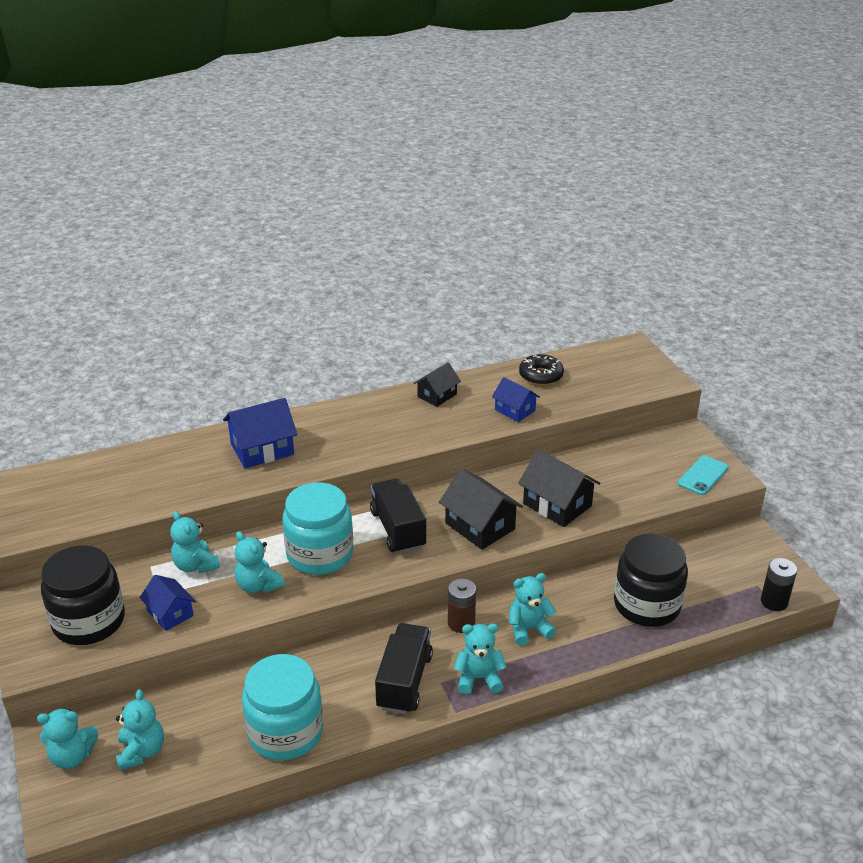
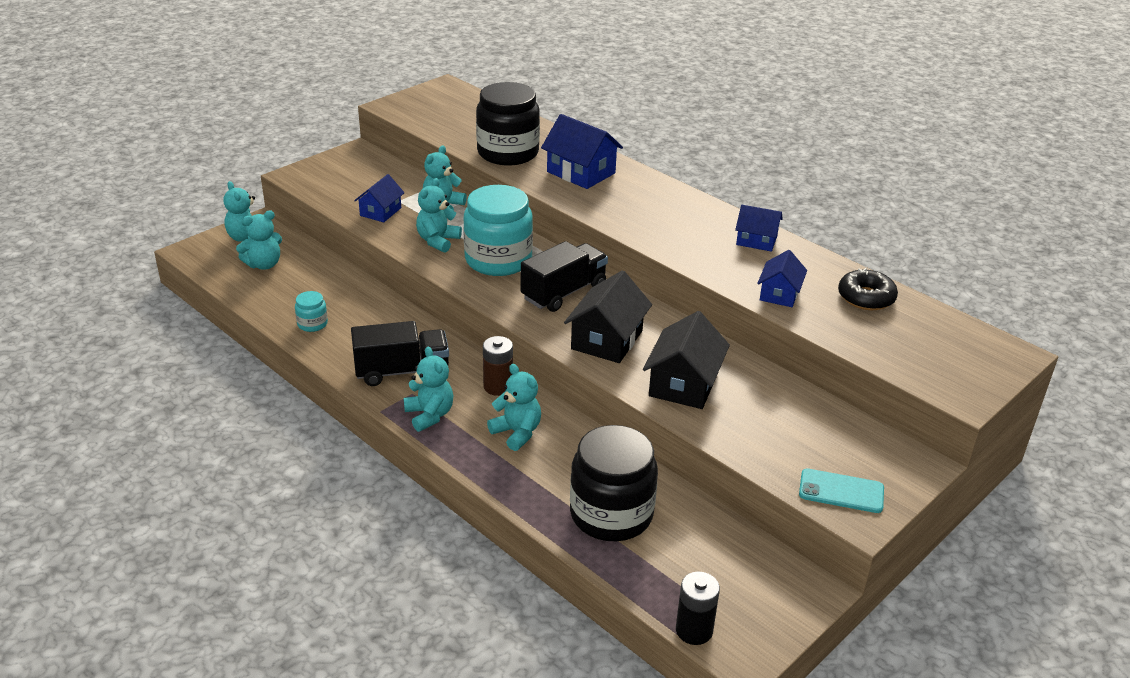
camera: 65 degrees right, 0 degrees up
black jar [41,545,125,645] -> black jar moved to [476,82,540,165]
turquoise jar [242,654,323,761] -> turquoise jar [295,291,328,332], size x0.44
black house [414,362,461,407] -> blue house [735,205,783,252]

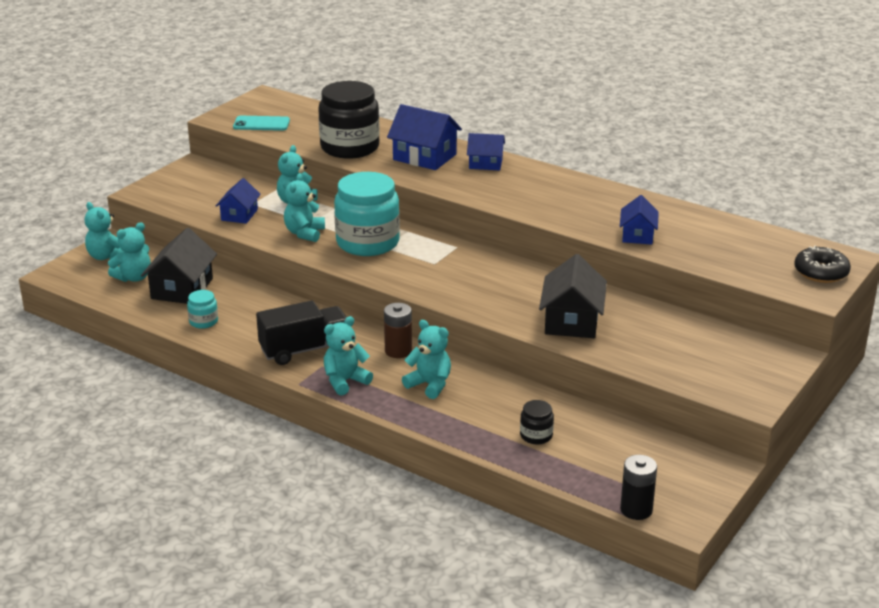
camera: 10 degrees left, 5 degrees down
turquoise teddy bear [404,347,453,432] -> turquoise teddy bear turned 90 degrees counterclockwise [324,316,373,395]
black truck [521,241,608,312] -> none
black house [564,270,652,363] -> black house moved to [141,228,217,304]
black jar [570,425,658,541] -> black jar [520,400,554,444], size x0.44
blue house [735,205,783,252] -> blue house moved to [467,133,505,170]
turquoise phone [799,469,884,513] -> turquoise phone moved to [233,116,290,131]
black donut [838,268,898,310] -> black donut moved to [794,246,851,283]

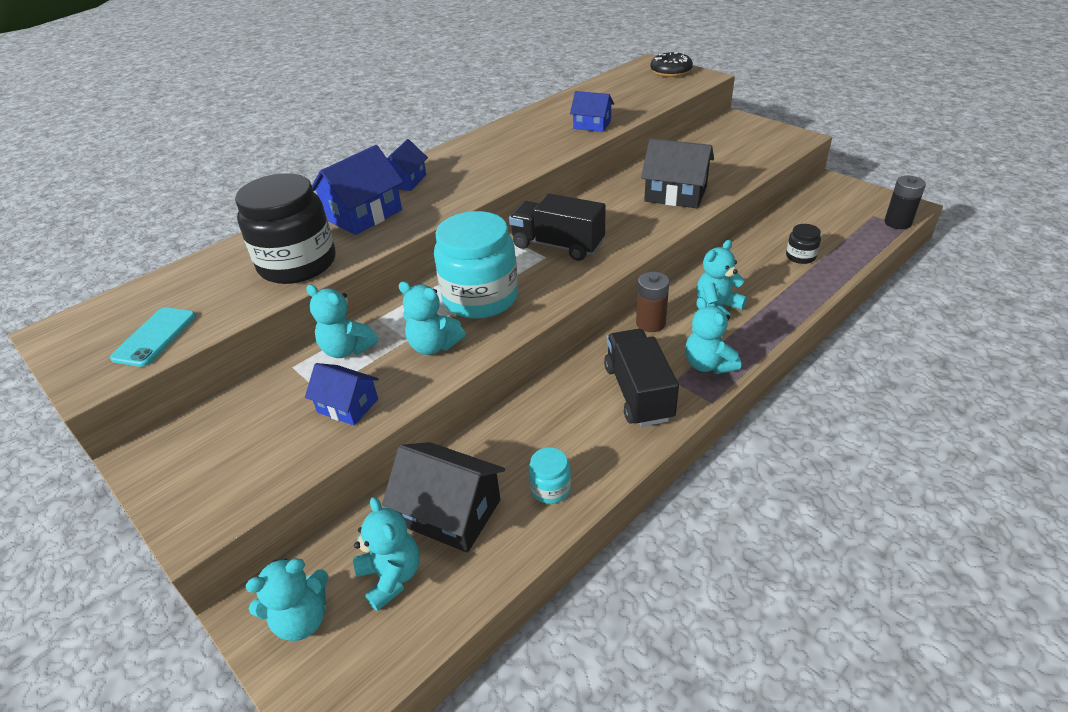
camera: 75 degrees left, 10 degrees up
none -> black truck [509,193,606,261]

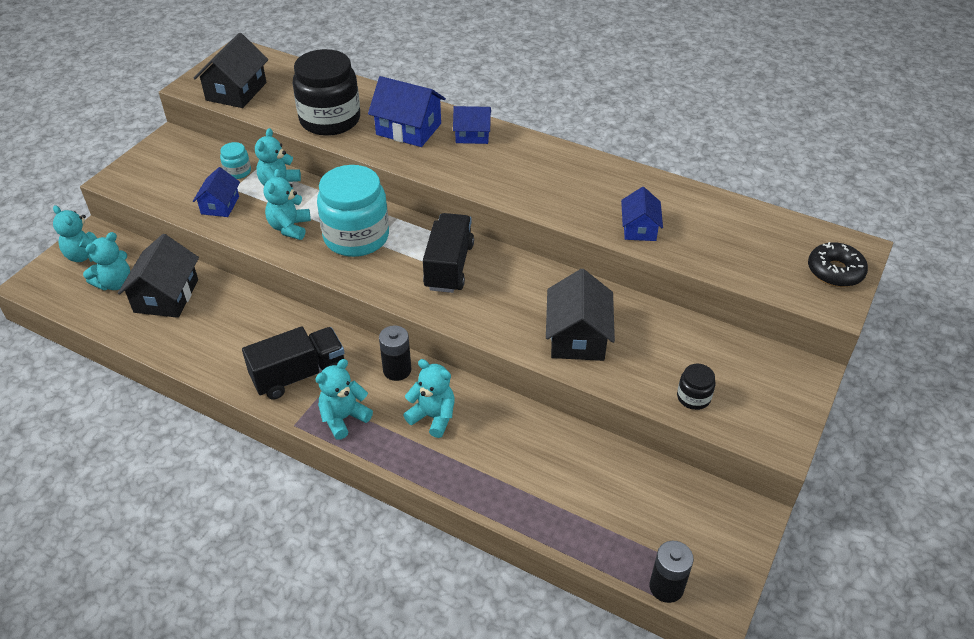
camera: 70 degrees right, 5 degrees up
turquoise phone [110,307,196,367] -> black house [194,33,268,108]
turquoise jar [528,447,571,504] -> turquoise jar moved to [220,142,251,179]
brown battery [636,272,669,332] -> black battery [379,325,411,381]
black jar [786,224,821,264] -> black jar moved to [677,364,715,410]

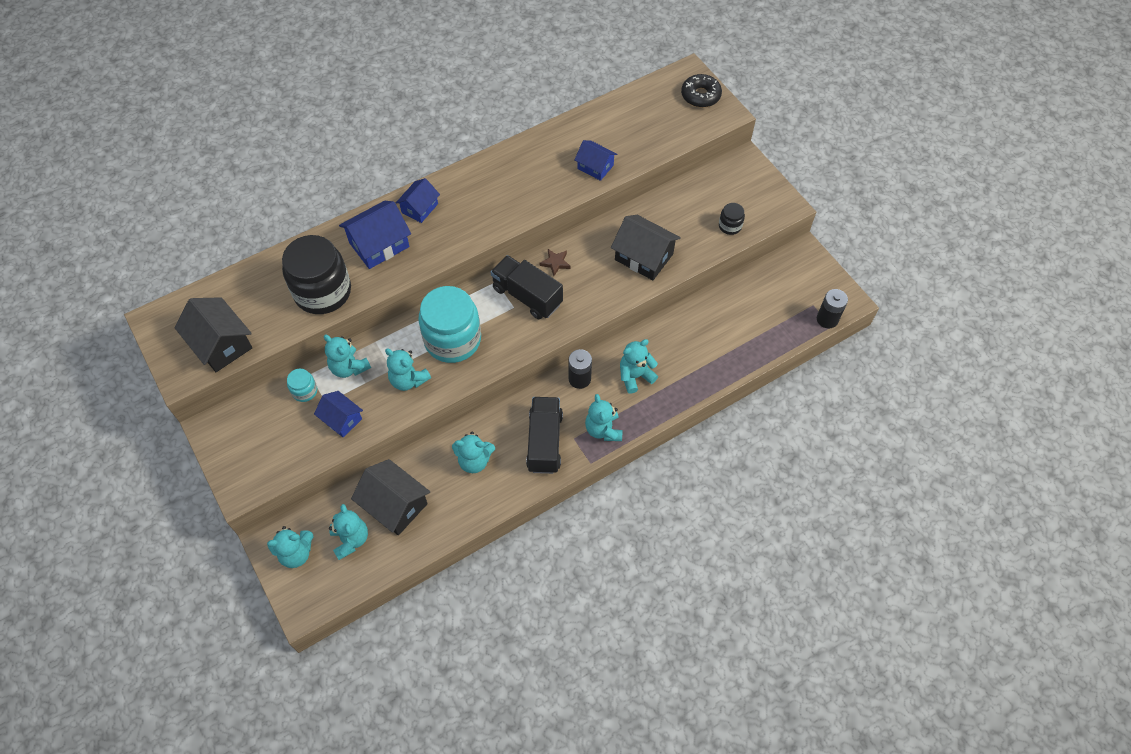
camera: 60 degrees left, 15 degrees up
none -> turquoise teddy bear [452,432,495,473]
none -> brown star [540,249,571,276]

